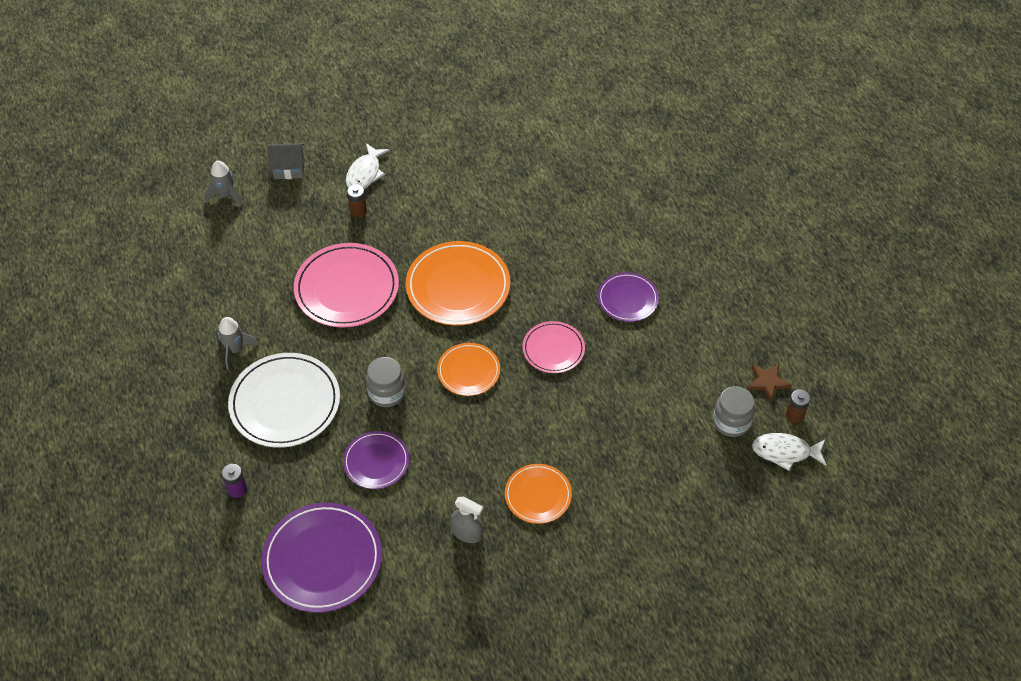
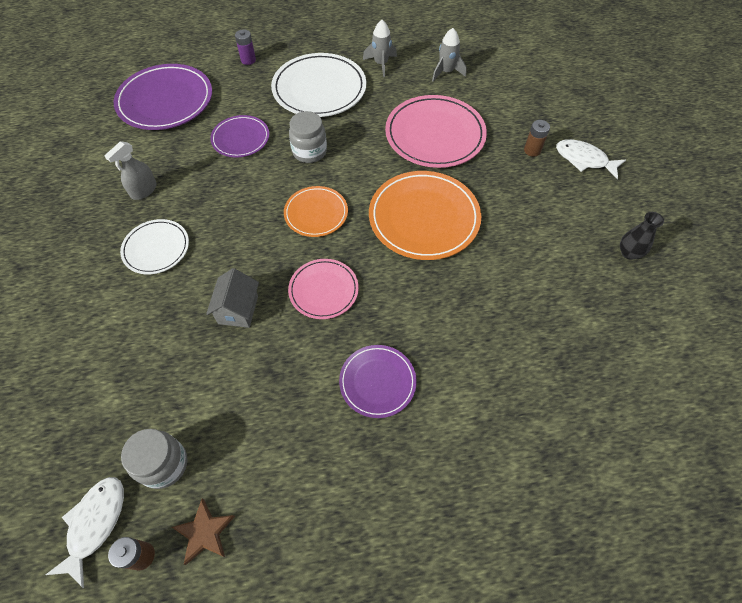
camera: 100 degrees right, 5 degrees up
grey rocket [204,161,242,206] -> grey rocket moved to [432,28,467,81]
grey house [267,143,305,179] -> grey house moved to [206,268,259,328]
orange plate [505,464,572,524] -> white plate [120,219,189,274]
none -> black vase [620,212,664,260]

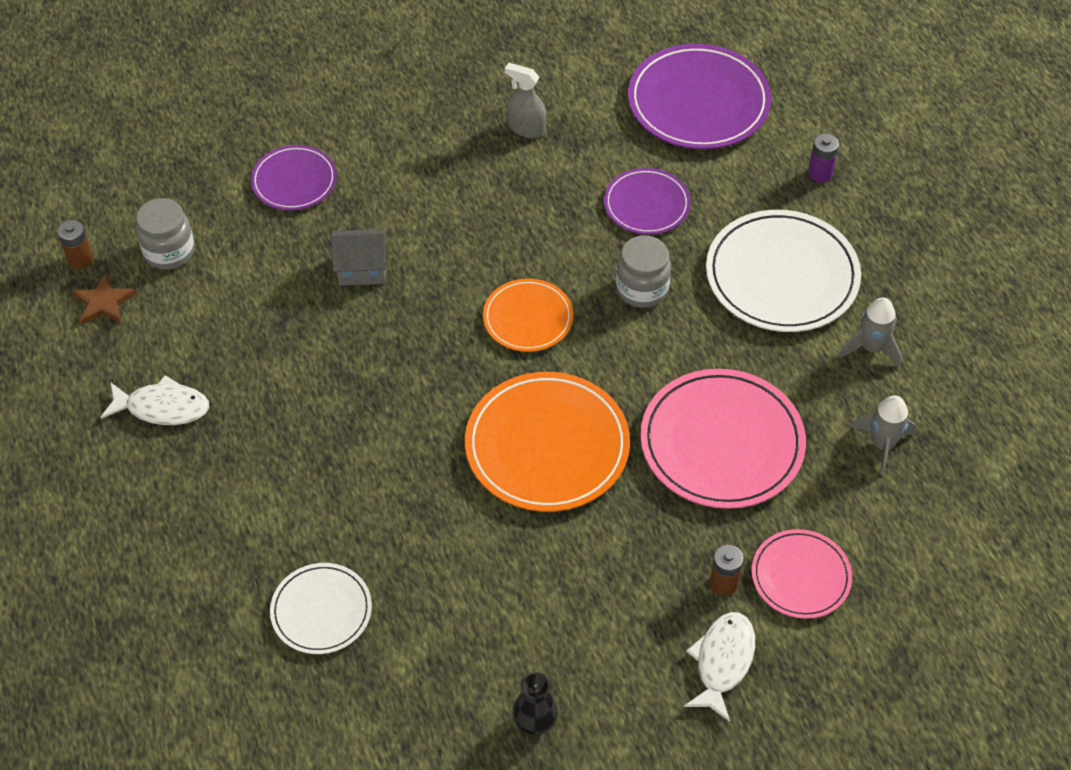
camera: 80 degrees right, 5 degrees down
white fish [46,477,124,588] -> white fish moved to [100,375,209,425]
white plate [120,219,189,274] -> white plate moved to [270,563,372,654]
pink plate [288,259,359,319] -> pink plate moved to [752,529,852,619]
purple plate [339,345,417,418] -> purple plate moved to [251,145,337,210]

